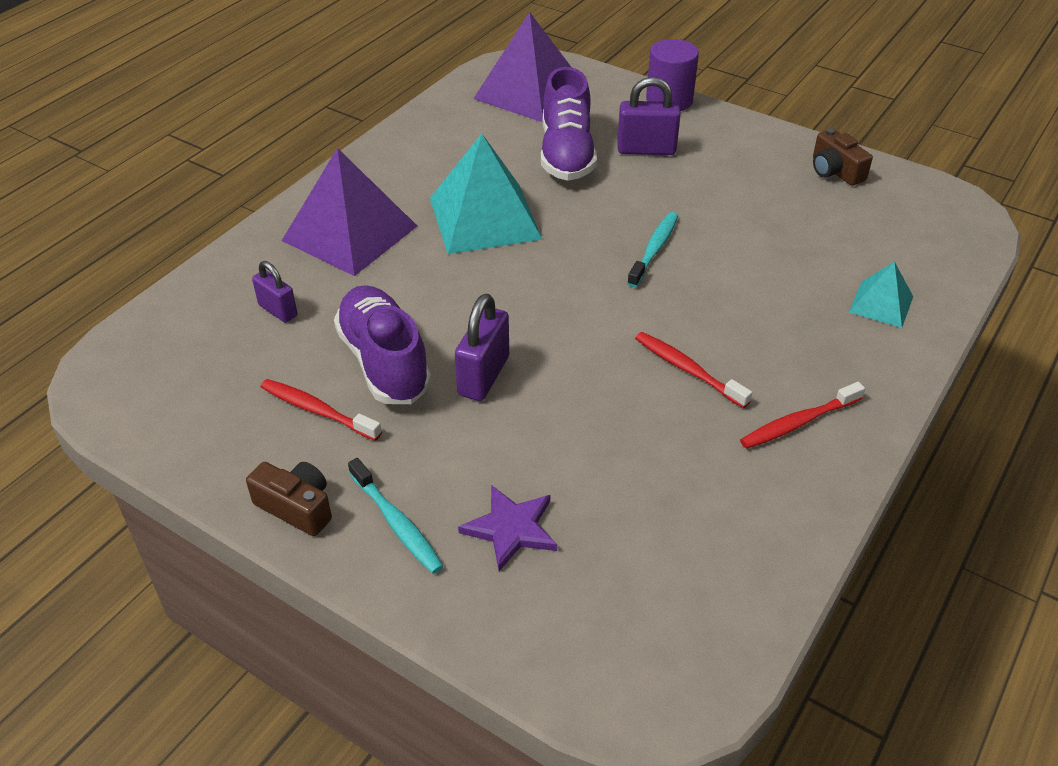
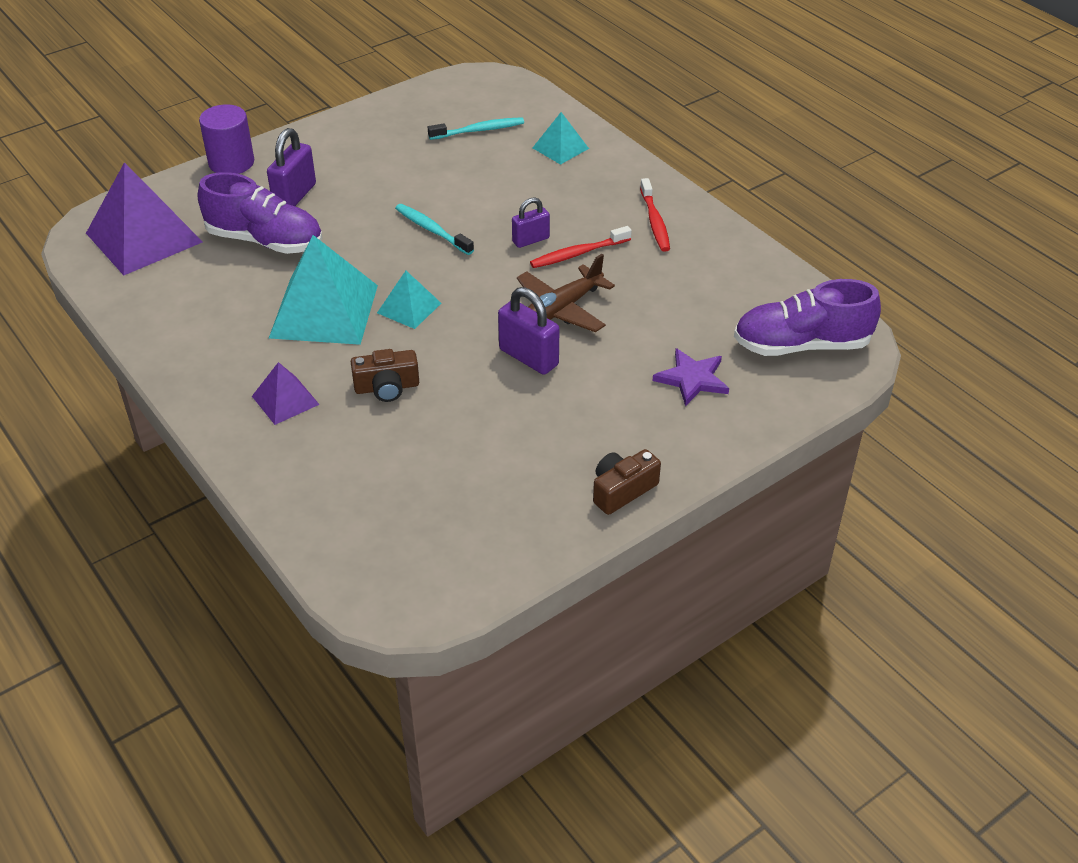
camera: 70 degrees left, 0 degrees up
purple padlock [252,261,297,323] -> purple padlock moved to [512,197,550,248]
red toothbrush [261,379,382,441] -> none
purple pyramid [282,148,417,276] -> purple pyramid [252,362,320,425], size x0.51
purple shoe [334,285,432,404] -> purple shoe moved to [734,279,881,356]
turquoise toothbrush [348,458,444,574] -> turquoise toothbrush moved to [428,117,524,140]
brown camera [813,129,873,186] -> brown camera moved to [351,349,419,402]
none -> turquoise pyramid [377,271,441,329]
none -> brown plane [517,254,615,332]

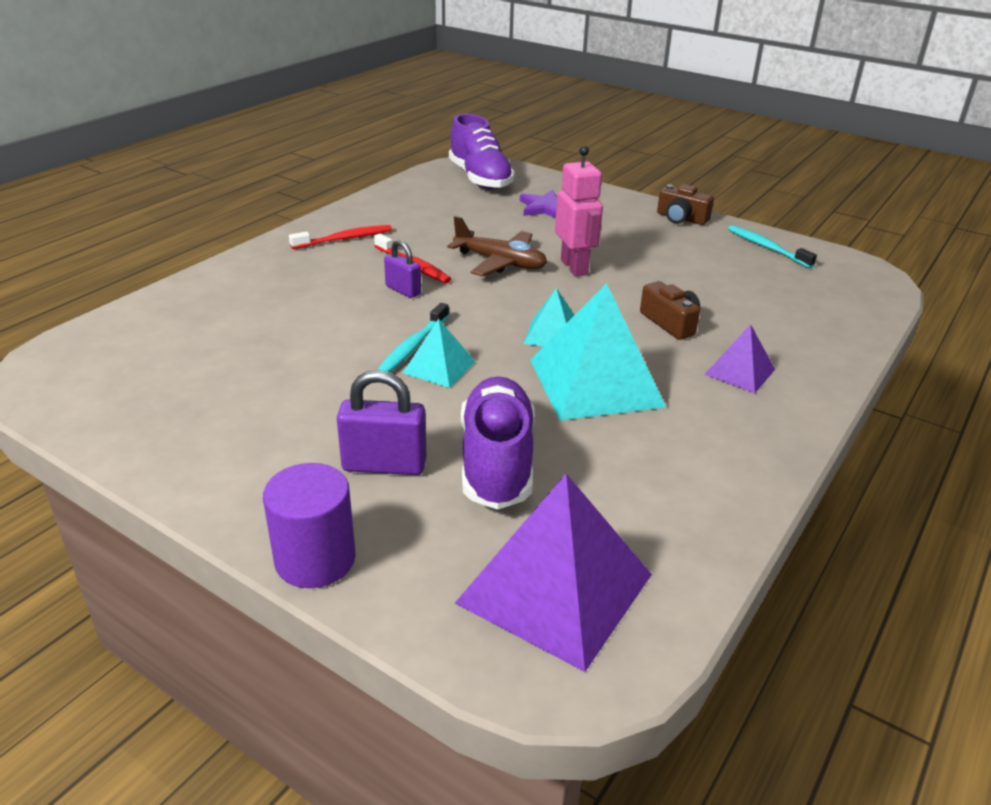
camera: 110 degrees left, 10 degrees down
turquoise toothbrush [428,117,524,140] -> turquoise toothbrush moved to [728,225,817,268]
purple padlock [498,287,560,375] -> pink robot [555,146,603,277]
turquoise pyramid [533,112,589,165] -> turquoise pyramid moved to [403,319,476,388]

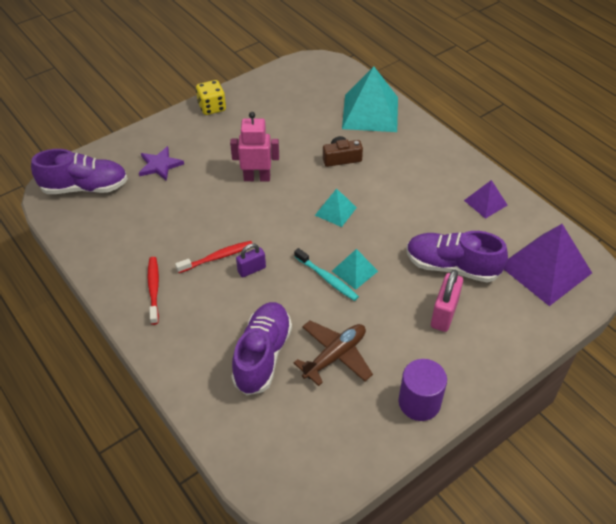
camera: 70 degrees left, 15 degrees up
purple cylinder [263,463,356,588] -> purple cylinder moved to [399,359,447,421]
purple padlock [337,370,427,475] -> pink padlock [431,269,463,332]
brown plane [447,216,547,276] -> brown plane moved to [294,320,373,386]
turquoise pyramid [530,283,666,420] -> turquoise pyramid moved to [342,66,398,132]
brown camera [657,184,714,225] -> yellow dice [196,80,226,115]
purple pyramid [704,324,775,393] -> purple pyramid moved to [464,180,508,219]
turquoise toothbrush [728,225,817,268] -> none
none -> purple shoe [231,302,292,395]

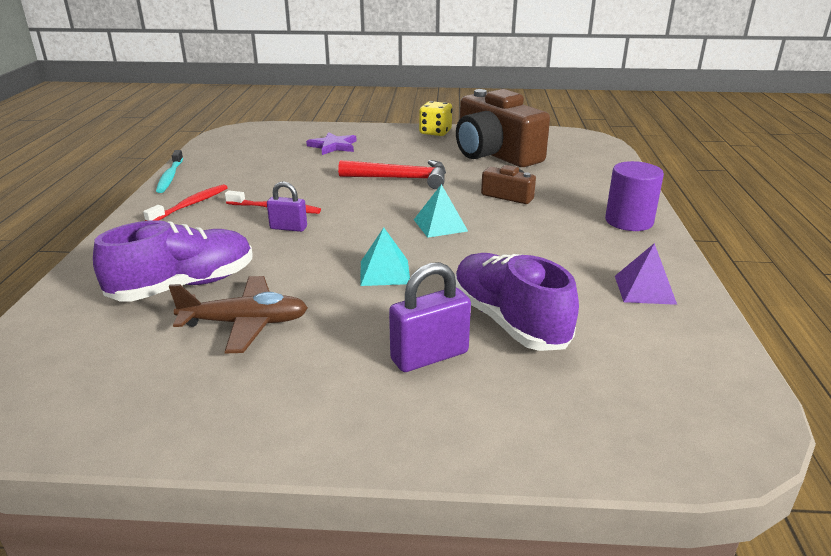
camera: 40 degrees right, 20 degrees down
purple shoe [31,149,128,194] -> none
pink robot [230,112,279,181] -> red hammer [338,160,446,189]
turquoise toothbrush [294,248,359,301] -> turquoise toothbrush moved to [156,150,183,193]
turquoise pyramid [342,66,398,132] -> none
purple cylinder [399,359,447,421] -> purple cylinder moved to [605,161,664,231]
pink padlock [431,269,463,332] -> purple padlock [389,262,471,372]
purple pyramid [504,224,592,306] -> none
none -> brown camera [456,89,550,167]

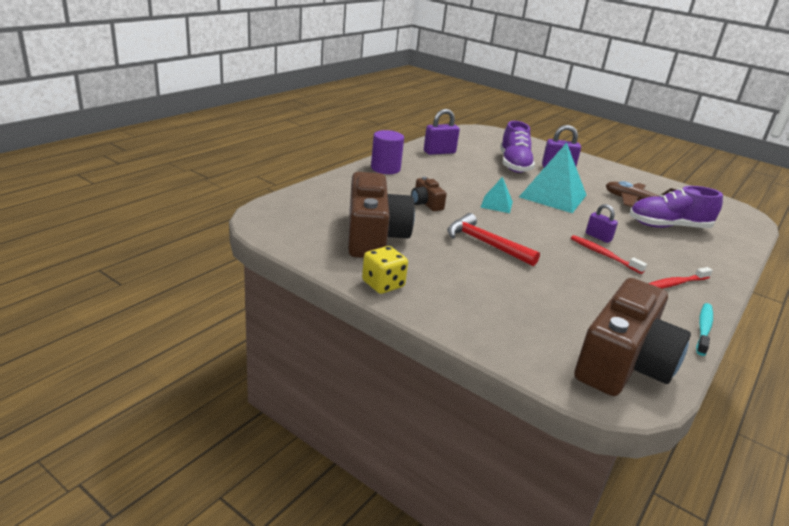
camera: 150 degrees left, 0 degrees up
purple star [306,132,356,155] -> none
turquoise pyramid [361,228,410,286] -> turquoise pyramid [519,143,586,213], size x1.96
purple pyramid [615,243,677,305] -> purple padlock [424,109,460,155]
none -> brown camera [574,278,691,396]

